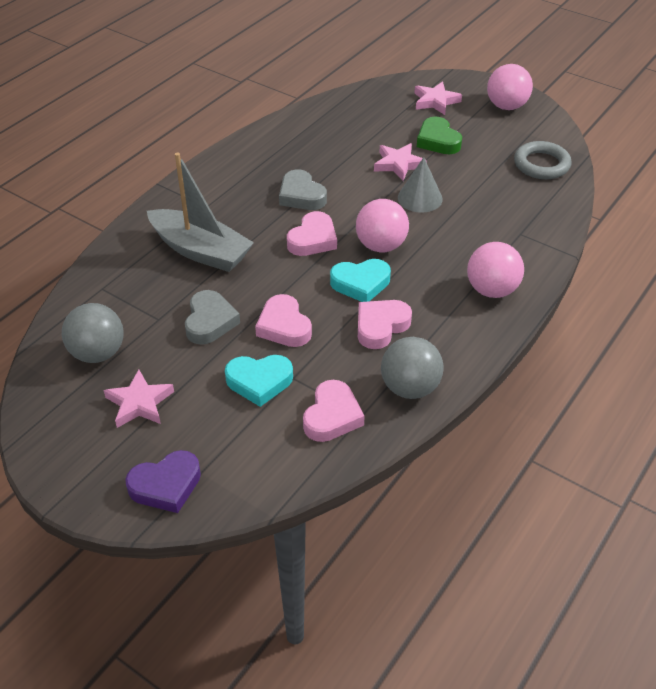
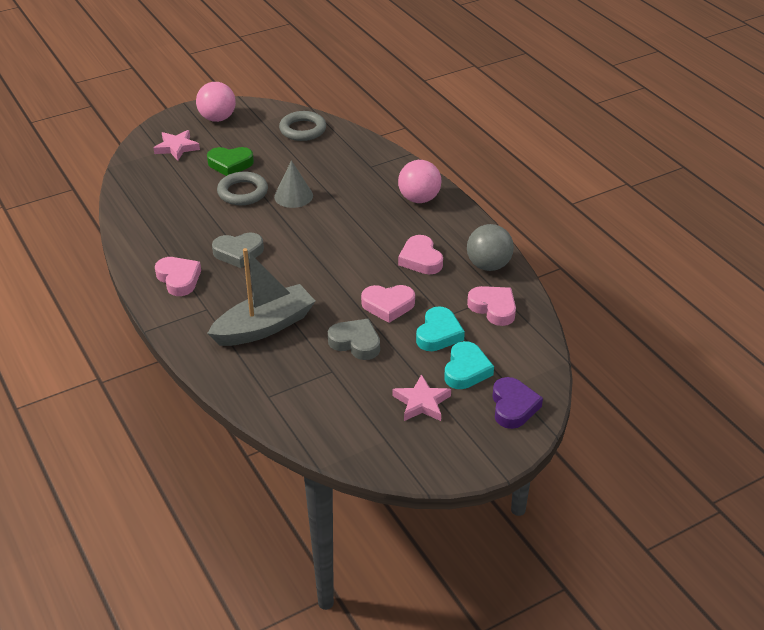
camera: 65 degrees left, 5 degrees down
grey ball [62,303,124,363] -> none
pink heart [287,211,337,256] -> pink heart moved to [155,257,201,296]
turquoise heart [330,259,391,302] -> turquoise heart moved to [444,341,494,389]
pink ball [356,199,409,252] -> none
pink star [374,143,427,181] -> grey ring [217,171,268,205]

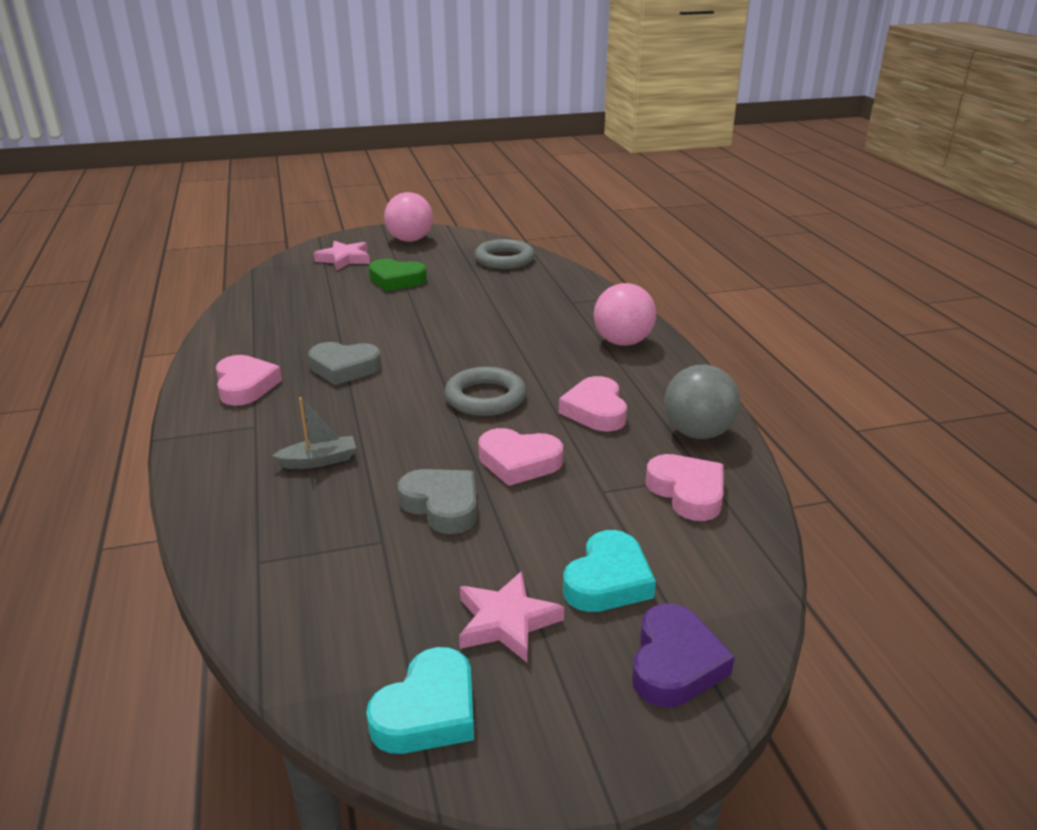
camera: 15 degrees right, 10 degrees down
grey boat [207,248,315,346] -> grey boat [272,397,356,469], size x0.46
grey ring [217,171,268,205] -> grey ring moved to [445,367,526,416]
grey cone [274,160,313,208] -> none
turquoise heart [416,306,465,351] -> turquoise heart moved to [366,647,474,754]

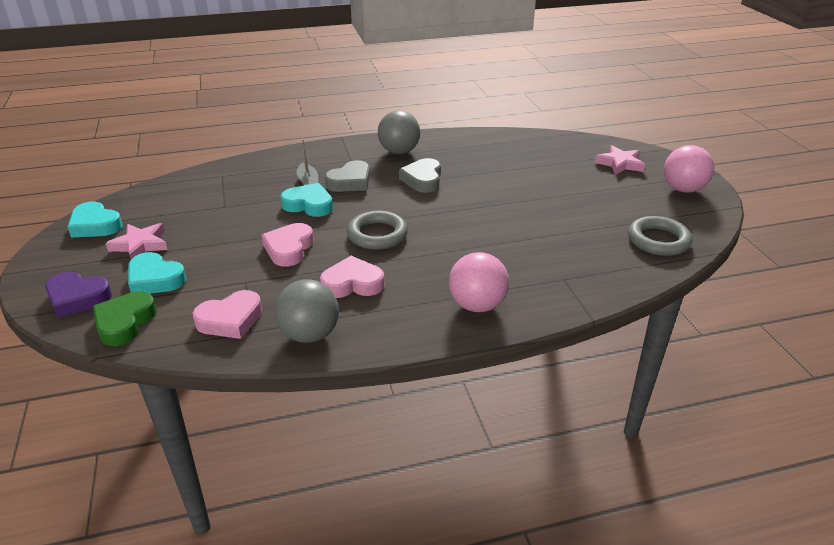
camera: 90 degrees right, 5 degrees up
pink heart [216,355,282,406] -> grey ball [378,111,420,154]
green heart [368,259,427,291] -> green heart moved to [93,291,157,346]
grey heart [397,469,477,534] -> grey heart moved to [325,160,370,192]
none -> turquoise heart [280,183,333,217]

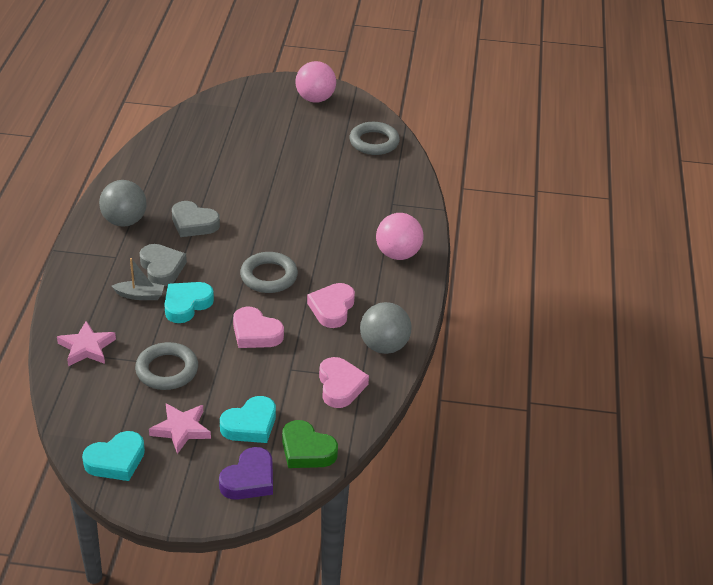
camera: 70 degrees left, 5 degrees up
pink star [595,145,645,175] -> pink star moved to [57,321,116,366]
none -> grey ring [135,342,198,390]

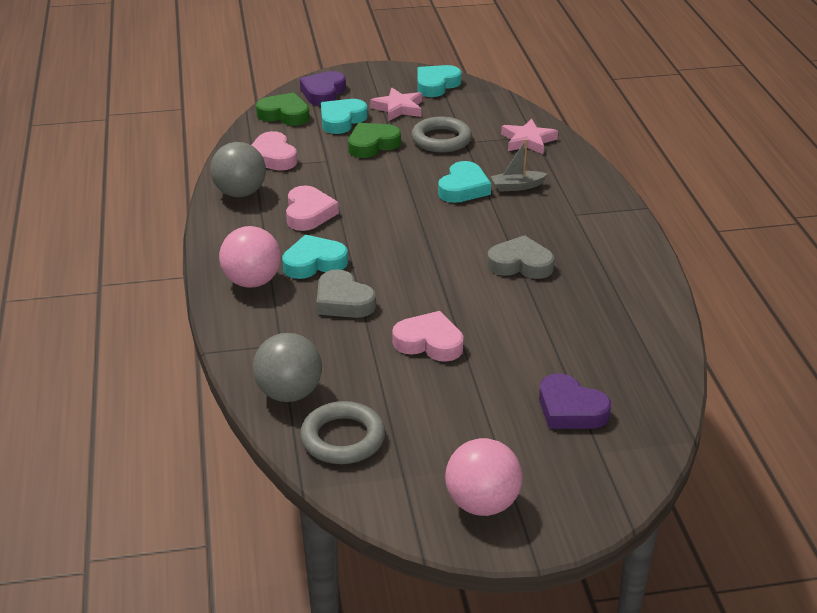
camera: 165 degrees right, 5 degrees down
grey ball [99,180,147,227] -> grey ball moved to [253,333,322,402]
grey heart [140,244,187,286] -> grey heart moved to [317,269,376,318]
pink heart [233,307,284,348] -> pink heart moved to [392,311,464,362]
grey ring [240,252,298,293] -> none
none -> turquoise heart [282,235,348,279]
none -> green heart [348,123,401,158]
none -> purple heart [539,373,611,429]

